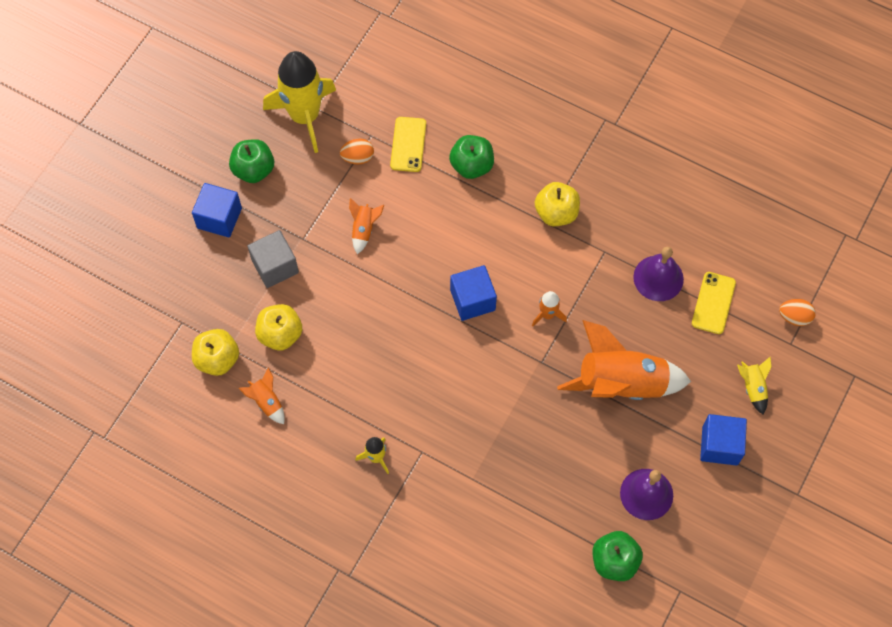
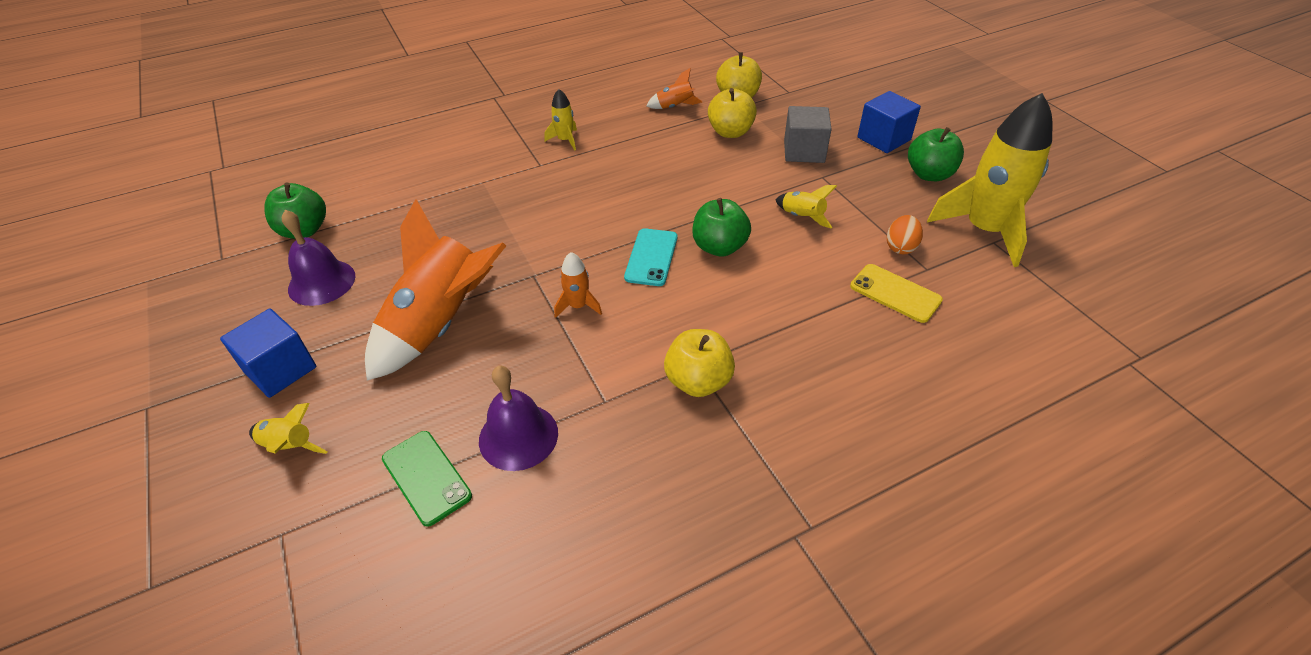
camera: 125 degrees right, 20 degrees down
orange rocket [349,198,384,254] -> yellow rocket [776,185,837,229]
green apple [449,135,494,179] -> green apple moved to [692,198,751,257]
blue cube [450,265,497,321] -> turquoise phone [624,228,677,286]
yellow phone [692,272,736,334] -> green phone [382,431,472,527]
orange egg [779,299,816,326] -> none

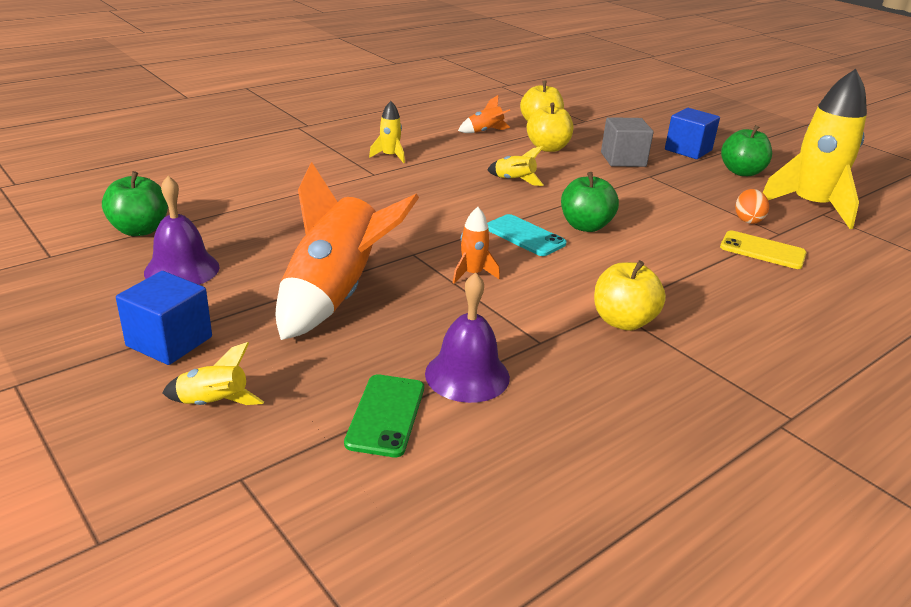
camera: 15 degrees left, 15 degrees down
green phone [382,431,472,527] -> green phone turned 60 degrees clockwise [344,374,424,457]
turquoise phone [624,228,677,286] -> turquoise phone turned 45 degrees counterclockwise [487,214,567,256]
yellow rocket [776,185,837,229] -> yellow rocket moved to [487,146,544,186]

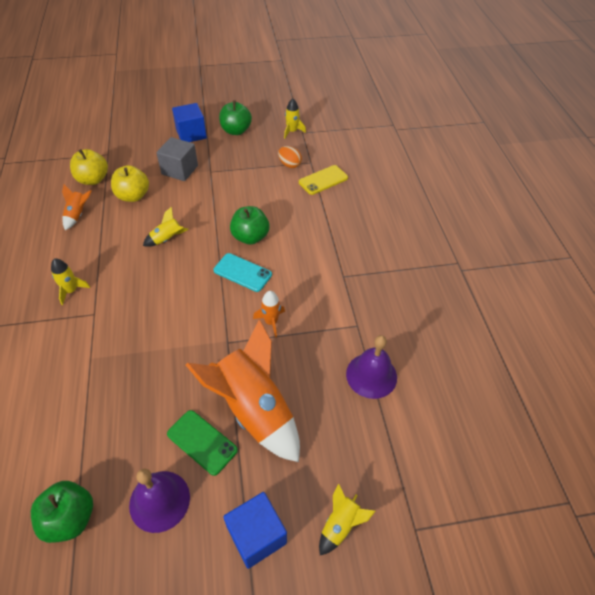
camera: 60 degrees left, 20 degrees up
green phone [344,374,424,457] -> green phone moved to [167,410,238,476]
turquoise phone [487,214,567,256] -> turquoise phone turned 45 degrees clockwise [213,253,272,292]
yellow apple [594,260,666,331] -> none
yellow rocket [763,69,867,229] -> yellow rocket [284,98,306,139], size x0.44

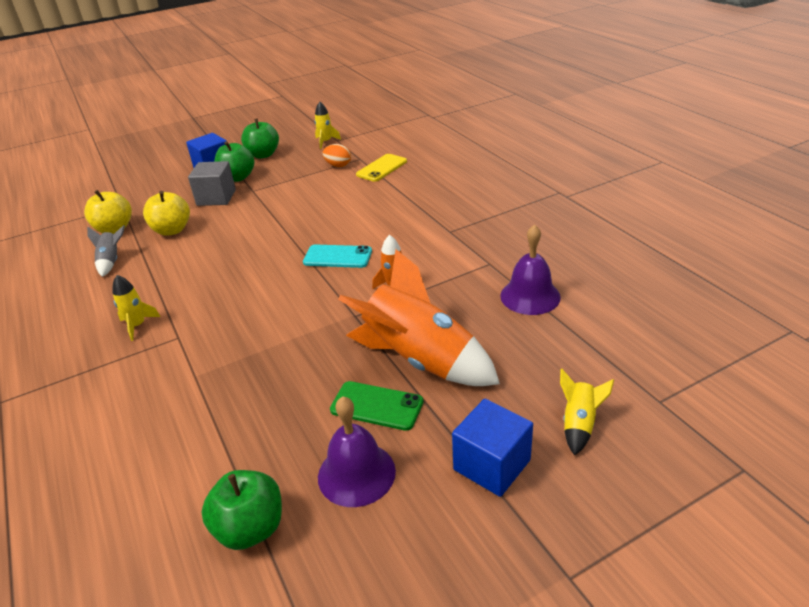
camera: 15 degrees left, 15 degrees down
orange rocket [62,184,92,230] -> grey rocket [87,225,125,277]
yellow rocket [143,206,189,247] -> none
green apple [230,206,269,245] -> green apple moved to [214,141,254,182]

